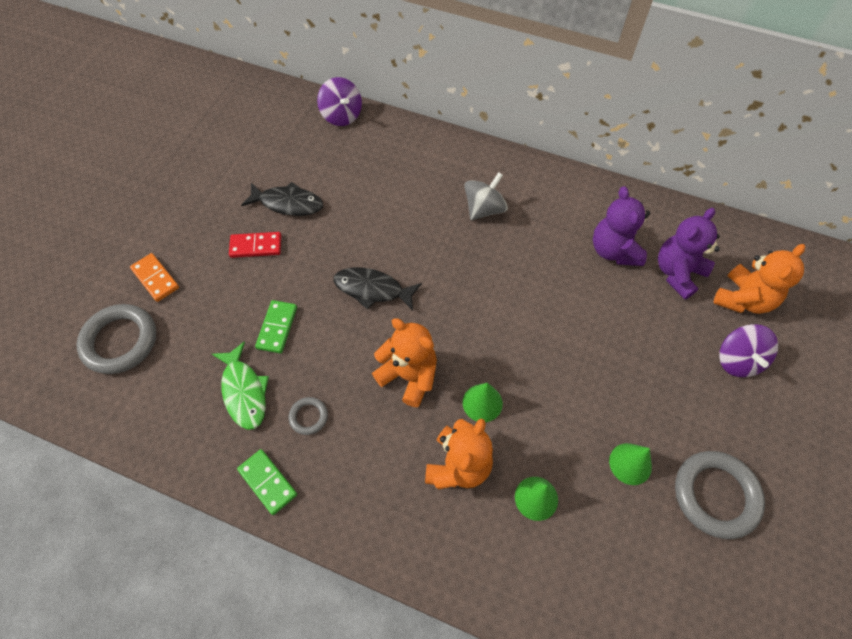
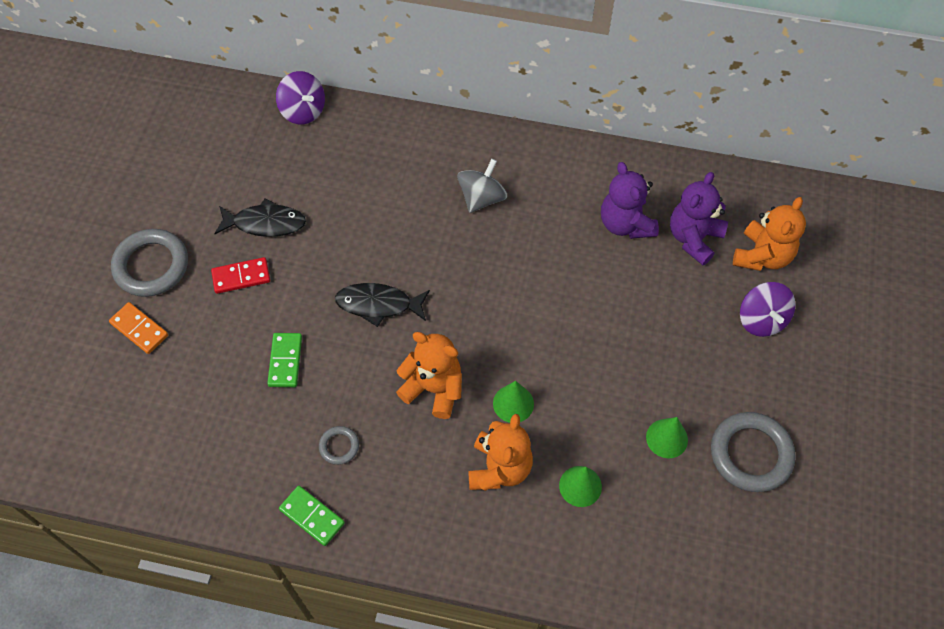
camera: 10 degrees left, 0 degrees up
grey ring [76,304,156,374] -> grey ring moved to [111,229,188,297]
green fish [212,341,269,430] -> none

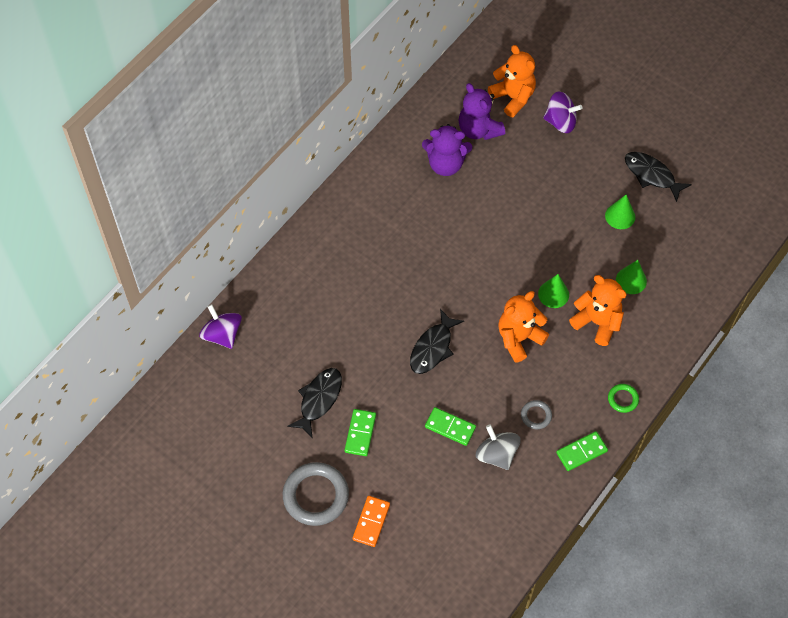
camera: 65 degrees left, 0 degrees up
orange domino [109,302,168,354] -> orange domino turned 45 degrees counterclockwise [353,496,390,547]
red domino [211,257,270,294] -> green domino [345,409,376,456]
purple spinning top [276,71,325,124] -> purple spinning top turned 105 degrees counterclockwise [199,304,242,349]
grey spinning top [457,159,507,213] -> grey spinning top moved to [475,425,521,470]
grey ring [711,412,796,492] -> black fish [625,152,692,202]
none -> green ring [608,384,639,413]

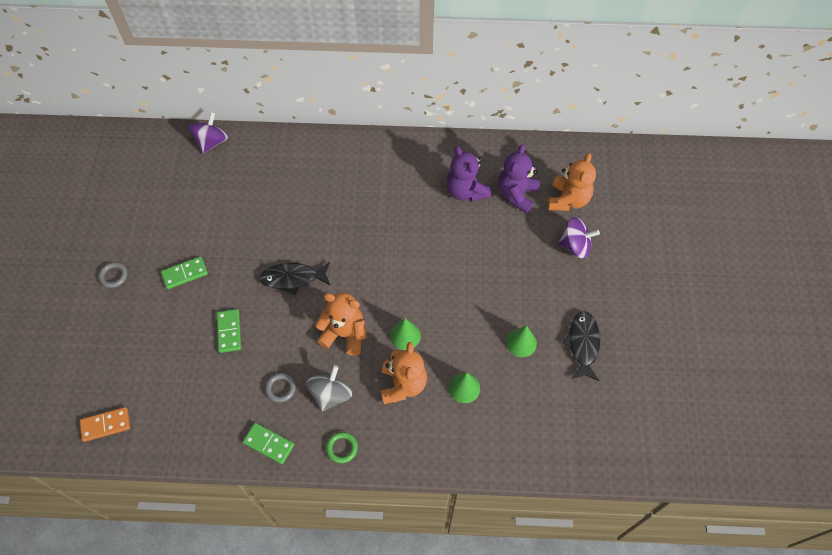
camera: 55 degrees right, 0 degrees up
grey ring [283,462,349,526] -> grey ring [98,262,128,288], size x0.49
black fish [287,368,342,439] -> none
orange domino [353,496,390,547] -> orange domino moved to [80,407,130,442]
grey spinning top [475,425,521,470] -> grey spinning top moved to [306,365,352,412]
purple spinning top [543,91,583,133] -> purple spinning top turned 60 degrees counterclockwise [558,217,600,259]

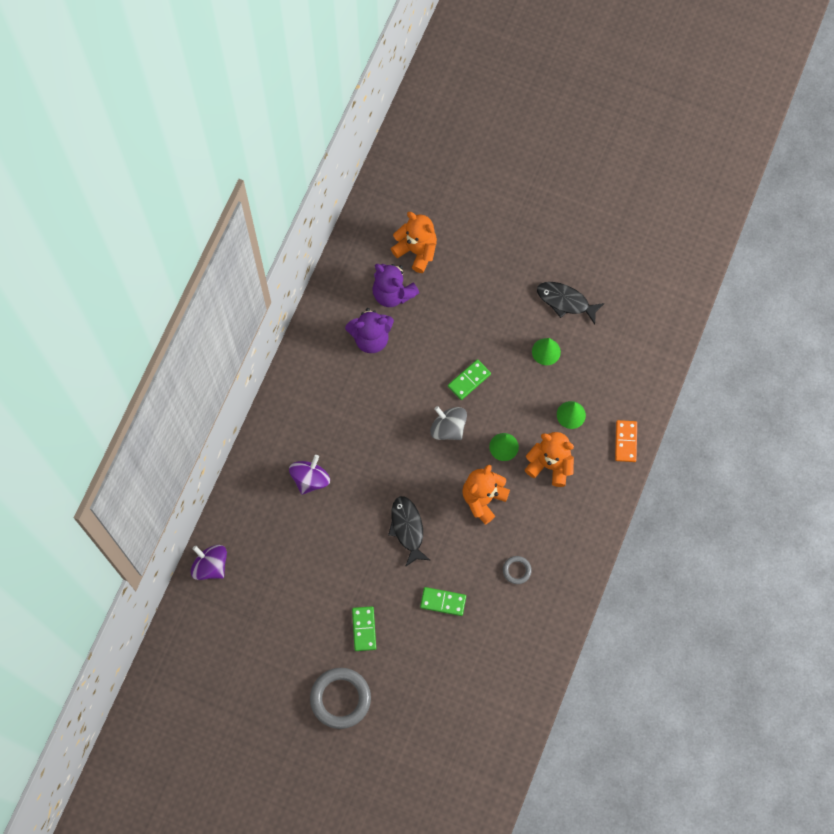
camera: 70 degrees left, 10 degrees up
orange domino [80,407,130,442] -> orange domino moved to [615,420,637,462]
grey ring [98,262,128,288] -> grey ring [310,668,371,729], size x2.06
green domino [243,423,294,464] -> green domino moved to [448,359,491,400]
black fish [259,262,330,295] -> black fish turned 150 degrees clockwise [388,496,430,567]
grey spinning top [306,365,352,412] -> grey spinning top moved to [430,406,467,440]
green ring [326,432,358,463] -> none
purple spinning top [558,217,600,259] -> purple spinning top moved to [289,455,330,495]

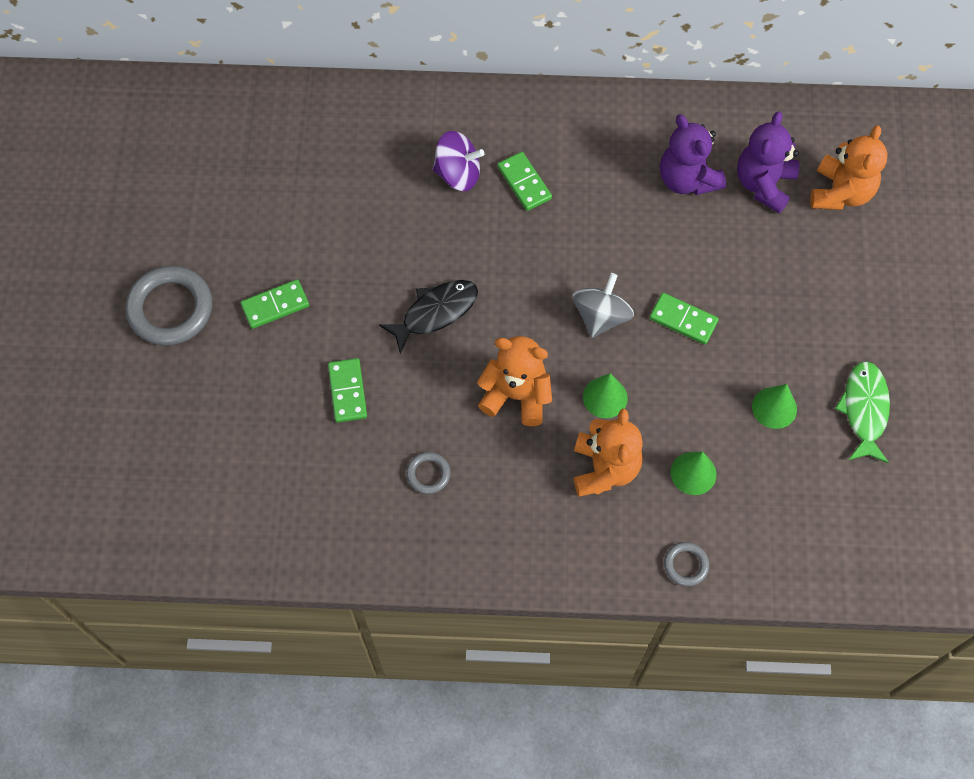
camera: 70 degrees right, 5 degrees down
purple spinning top [191,545,227,580] -> none
black fish [537,282,605,324] -> green fish [835,361,890,463]
orange domino [615,420,637,462] -> grey ring [664,542,709,586]
none -> green domino [498,152,552,211]

